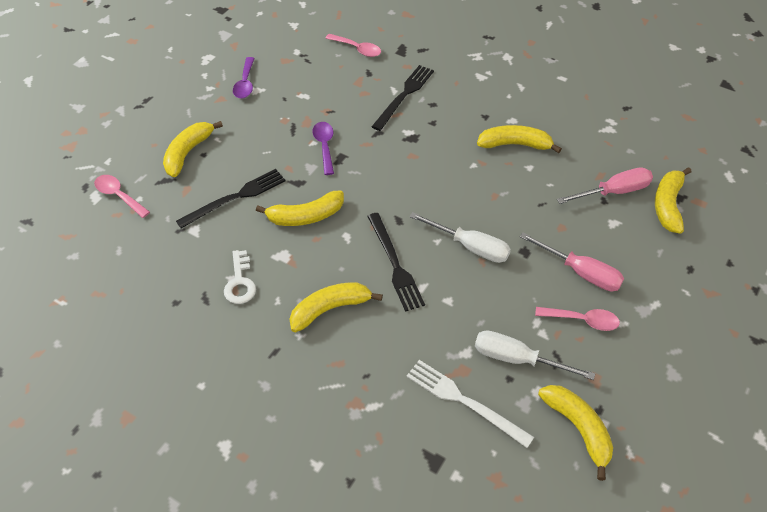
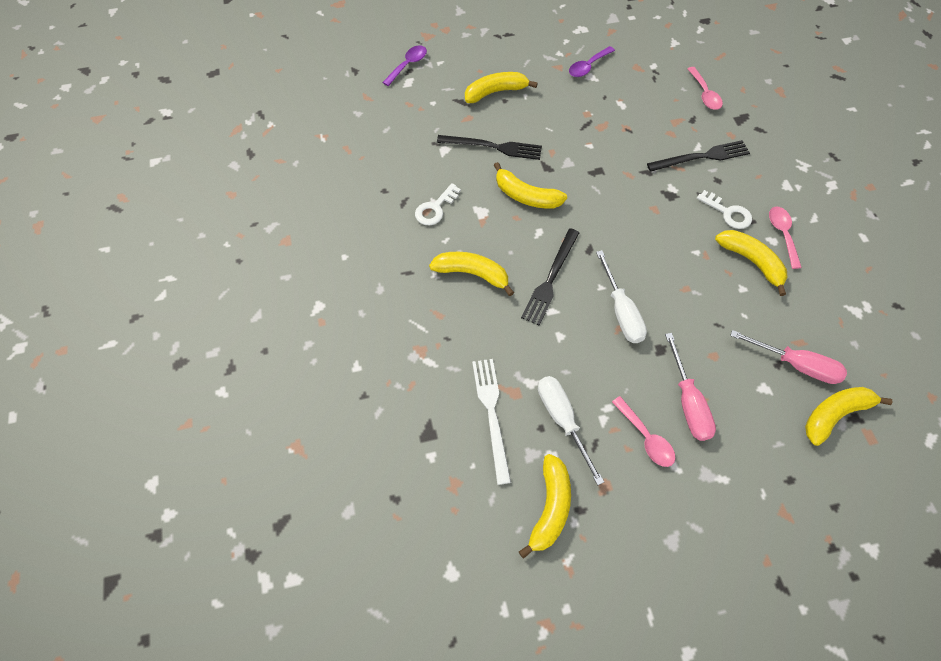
camera: 45 degrees right, 10 degrees up
pink spoon [94,175,150,218] -> pink spoon moved to [769,207,802,269]
purple spoon [312,122,334,175] -> purple spoon moved to [382,46,427,86]
none -> white key [697,190,752,229]

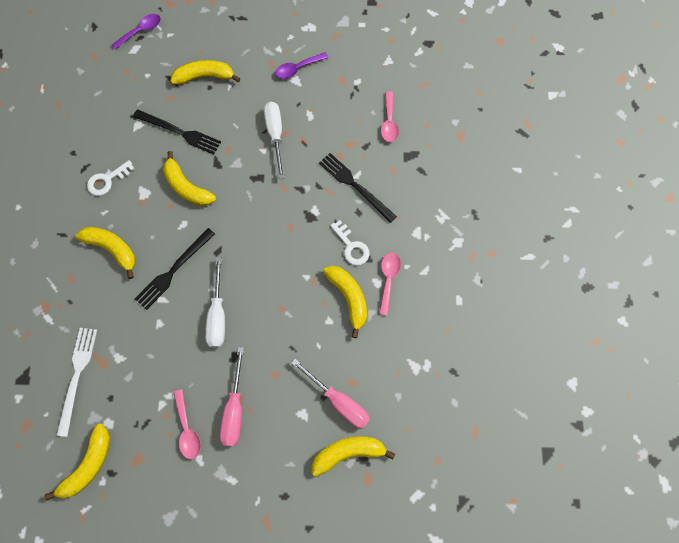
camera: 15 degrees right, 10 degrees up
white screwdriver [538,376,604,485] -> white screwdriver moved to [264,102,284,179]
black fork [647,140,750,172] -> black fork turned 135 degrees counterclockwise [319,153,397,223]

